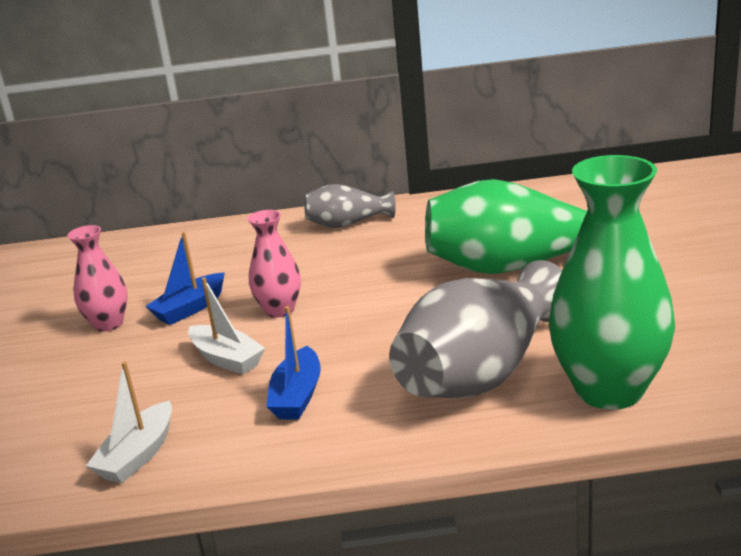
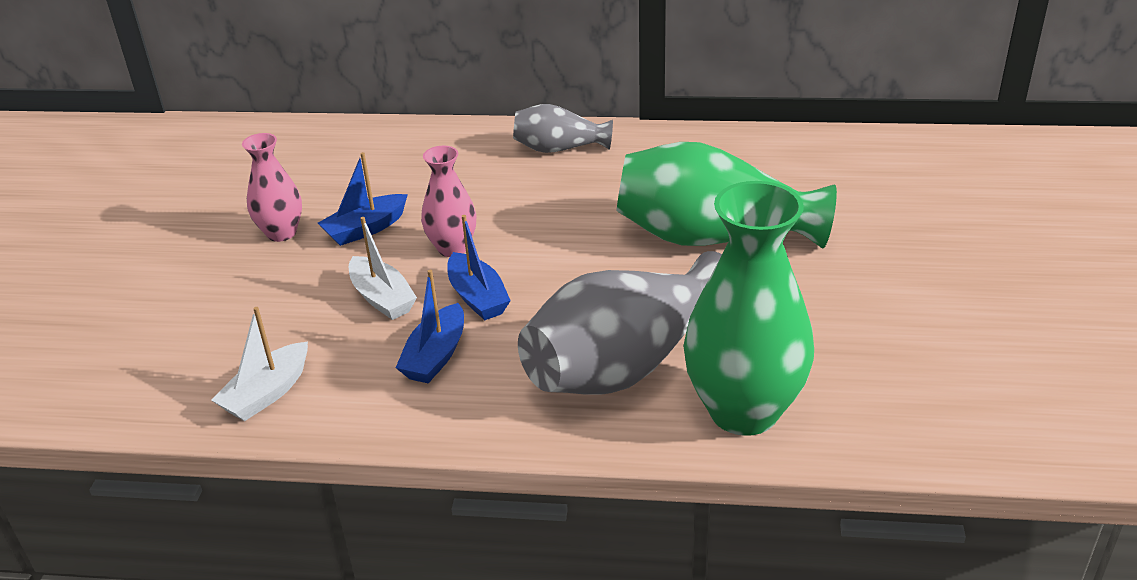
camera: 10 degrees right, 10 degrees up
none -> blue boat [447,215,511,320]

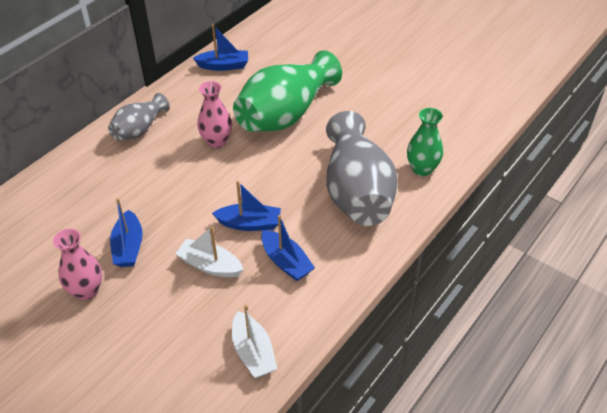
camera: 60 degrees left, 10 degrees up
white boat [349,217,417,320] -> white boat turned 150 degrees counterclockwise [175,226,244,278]
pink vase [421,146,476,257] -> pink vase moved to [197,81,232,148]
green vase [683,181,814,436] -> green vase [407,108,443,176], size x0.53
none -> blue boat [193,24,248,71]

